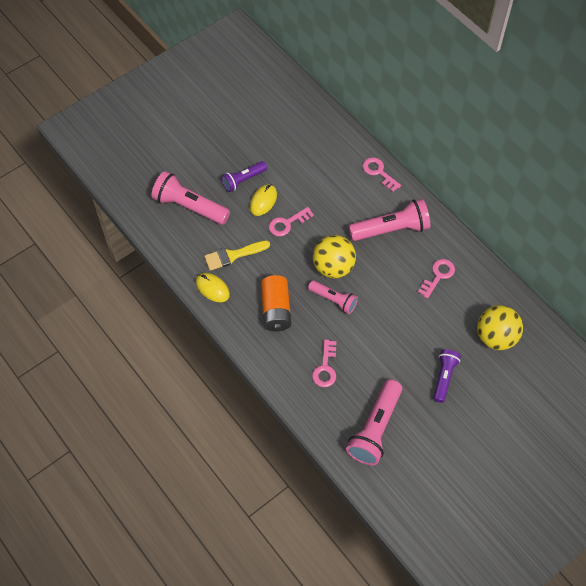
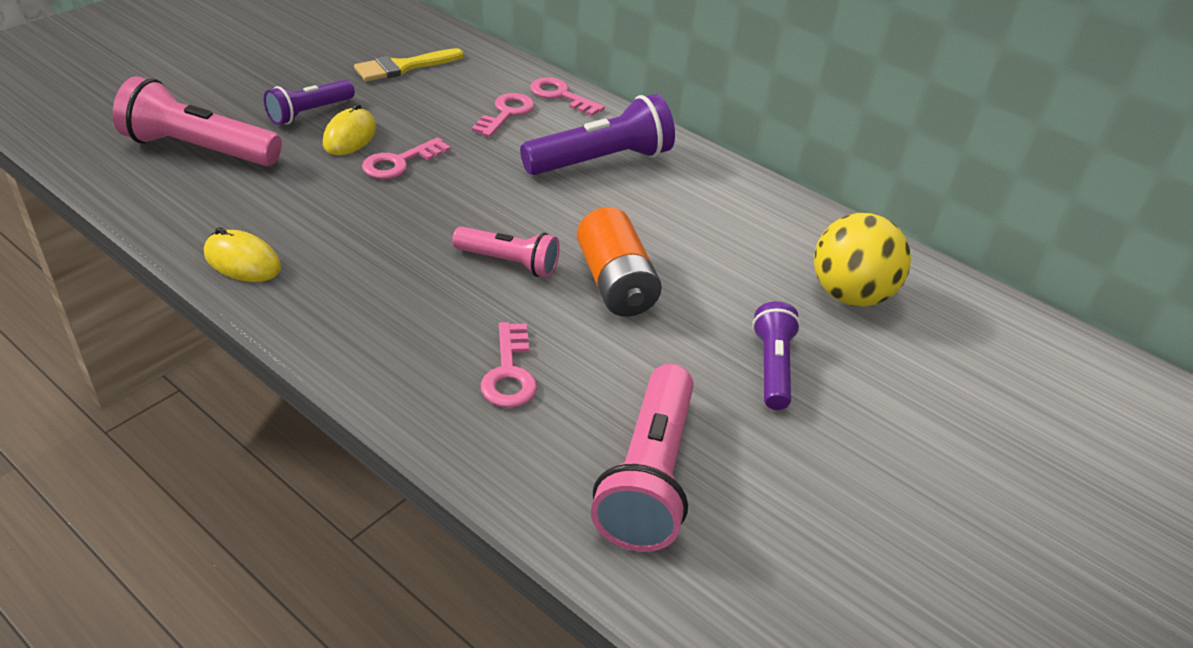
camera: 15 degrees left, 20 degrees down
yellow brush [204,240,270,271] -> yellow brush moved to [354,48,464,82]
orange battery [261,275,291,331] -> orange battery moved to [577,207,662,317]
yellow ball [313,235,356,278] -> none
pink flashlight [349,199,430,241] -> purple flashlight [520,94,675,175]
pink key [418,259,455,298] -> pink key moved to [472,93,535,137]

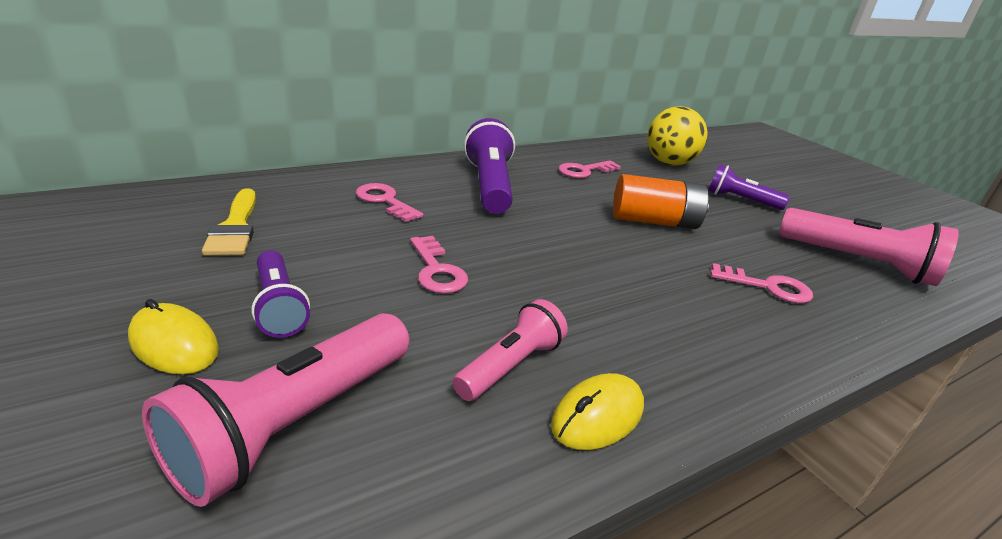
camera: 70 degrees left, 10 degrees down
yellow mouse [323,103,376,155] -> yellow mouse moved to [128,299,219,374]
pink flashlight [452,226,560,277] -> pink flashlight moved to [453,299,568,401]
pink key [530,77,605,116] -> pink key moved to [558,160,621,178]

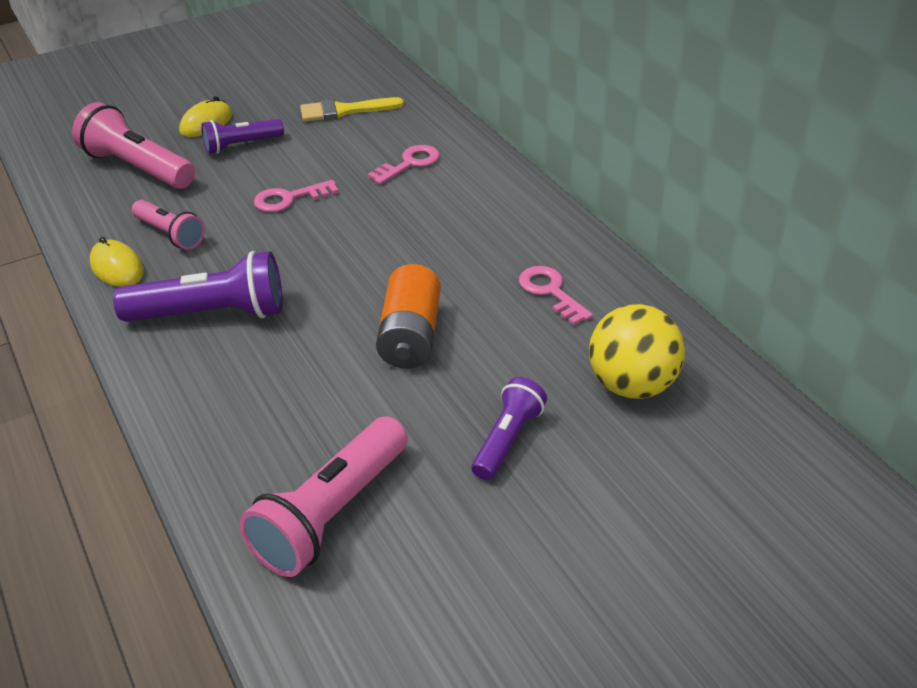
camera: 95 degrees right, 10 degrees up
purple flashlight [464,118,515,214] -> purple flashlight moved to [113,251,283,322]
pink key [710,263,813,303] -> none

